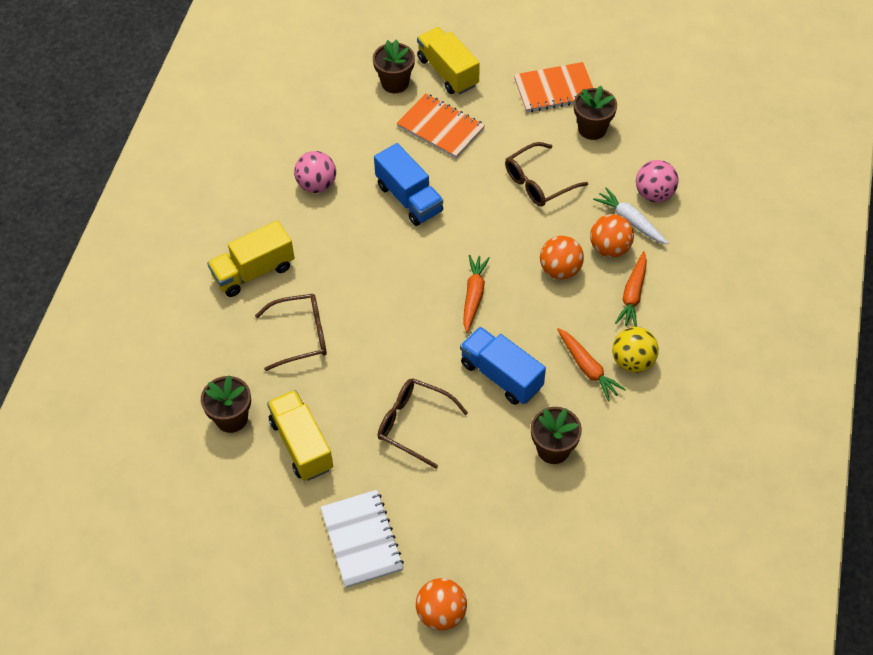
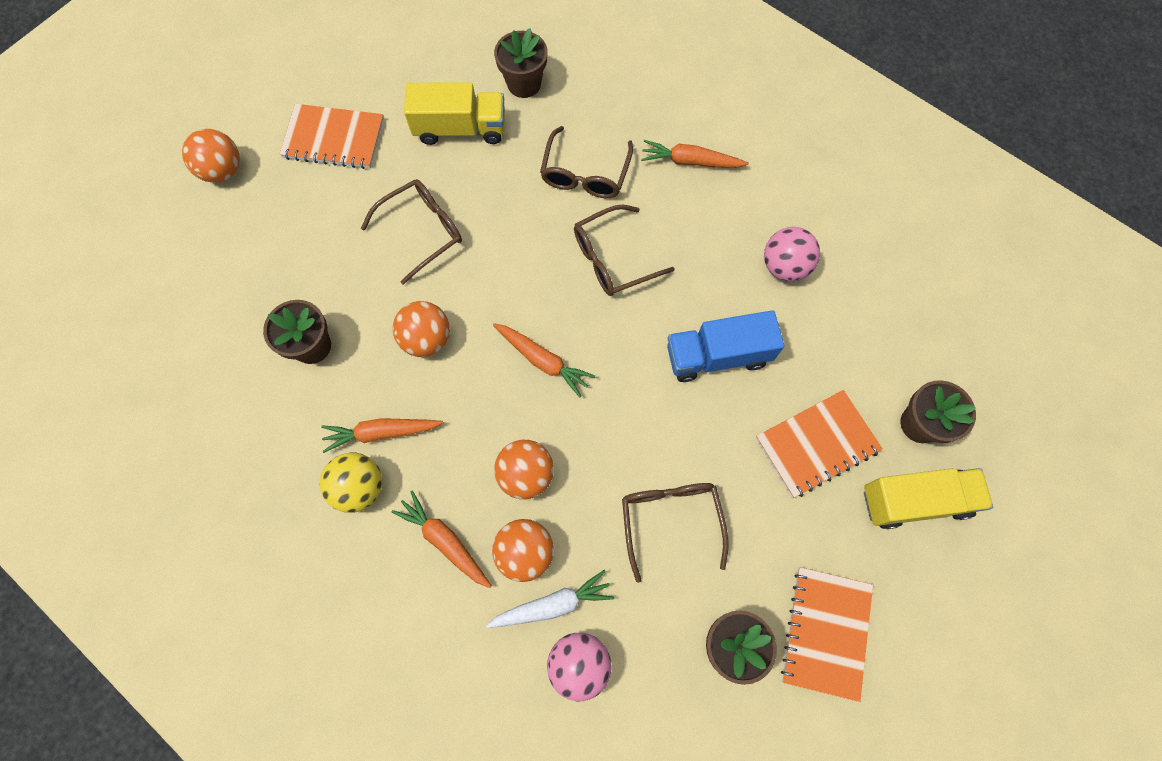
camera: 115 degrees right, 15 degrees up
yellow truck [207,221,295,297] -> orange carrot [641,140,749,168]
white notebook [321,490,404,588] -> orange notebook [280,104,384,169]
blue truck [460,327,546,405] -> orange ball [393,301,450,357]
none -> brown glasses [574,205,675,296]

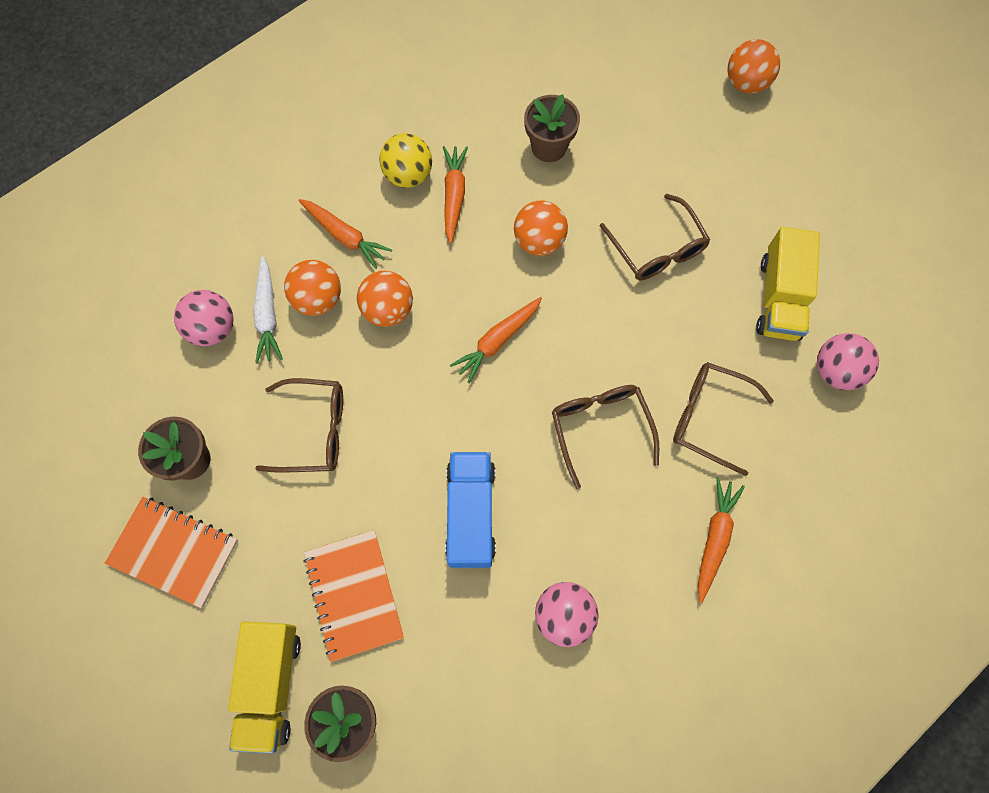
camera: 100 degrees right, 0 degrees up
orange notebook [280,104,384,169] -> none
orange carrot [392,491,492,588] -> orange carrot turned 75 degrees clockwise [299,199,392,269]
brown flower pot [494,28,548,98] -> pink ball [817,333,879,390]

